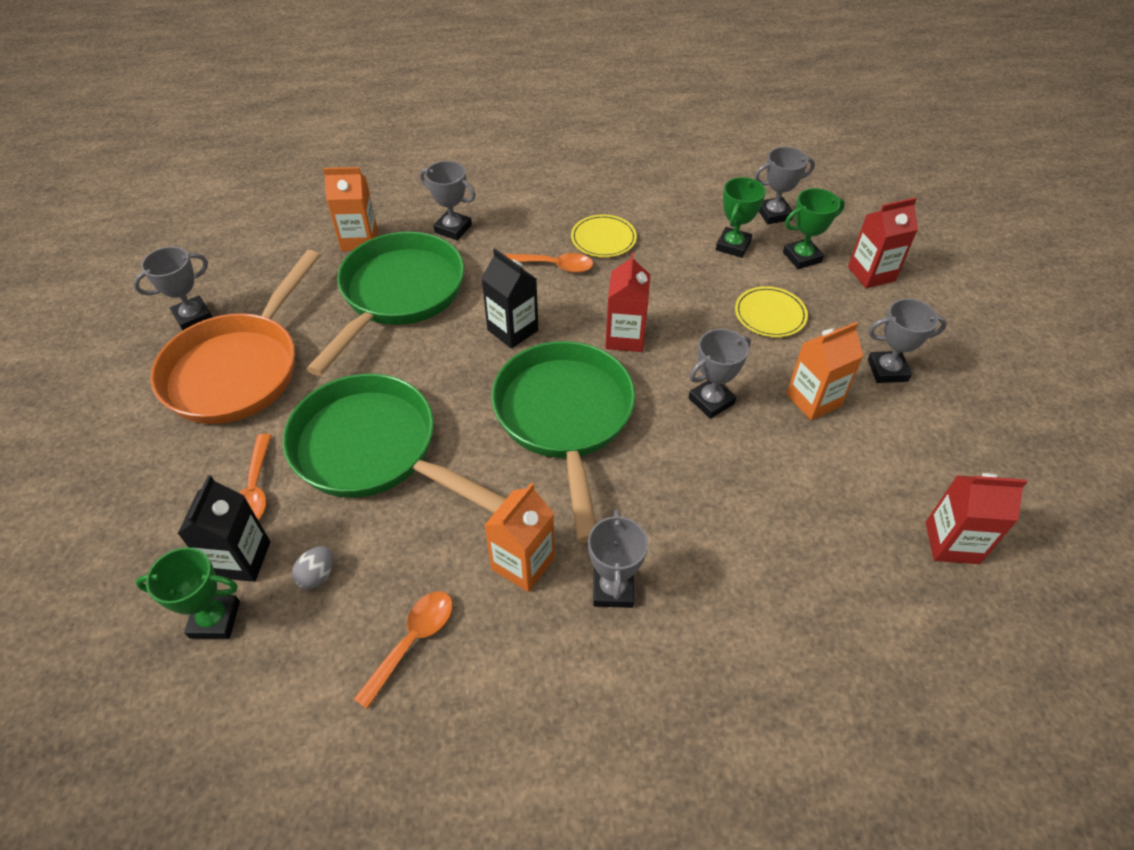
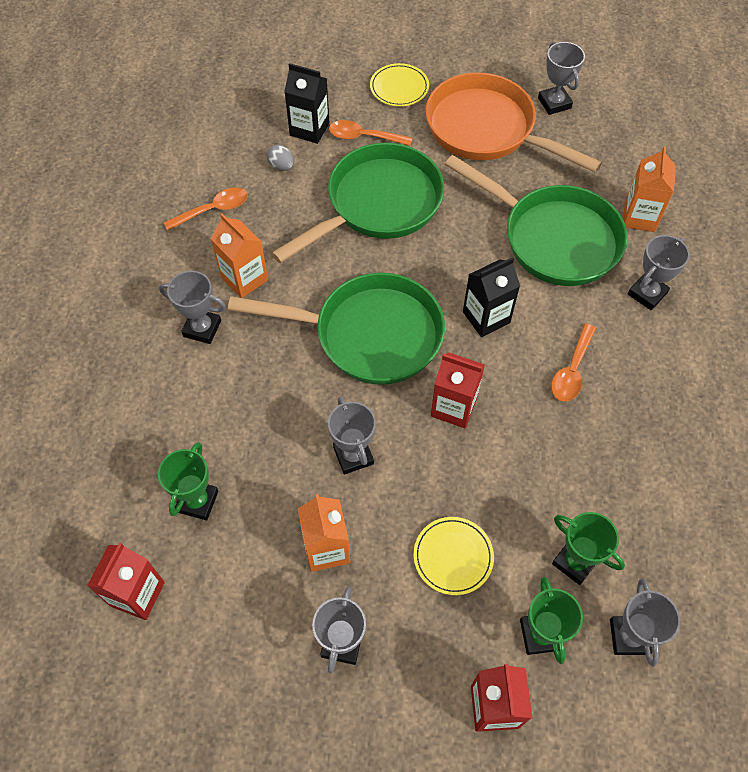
camera: 105 degrees right, 10 degrees up
green trophy [135,547,240,639] -> green trophy moved to [158,442,218,520]
orange spoon [354,591,453,709] -> orange spoon turned 75 degrees counterclockwise [163,187,248,231]
yellow plate [571,215,637,257] -> yellow plate moved to [370,63,429,107]

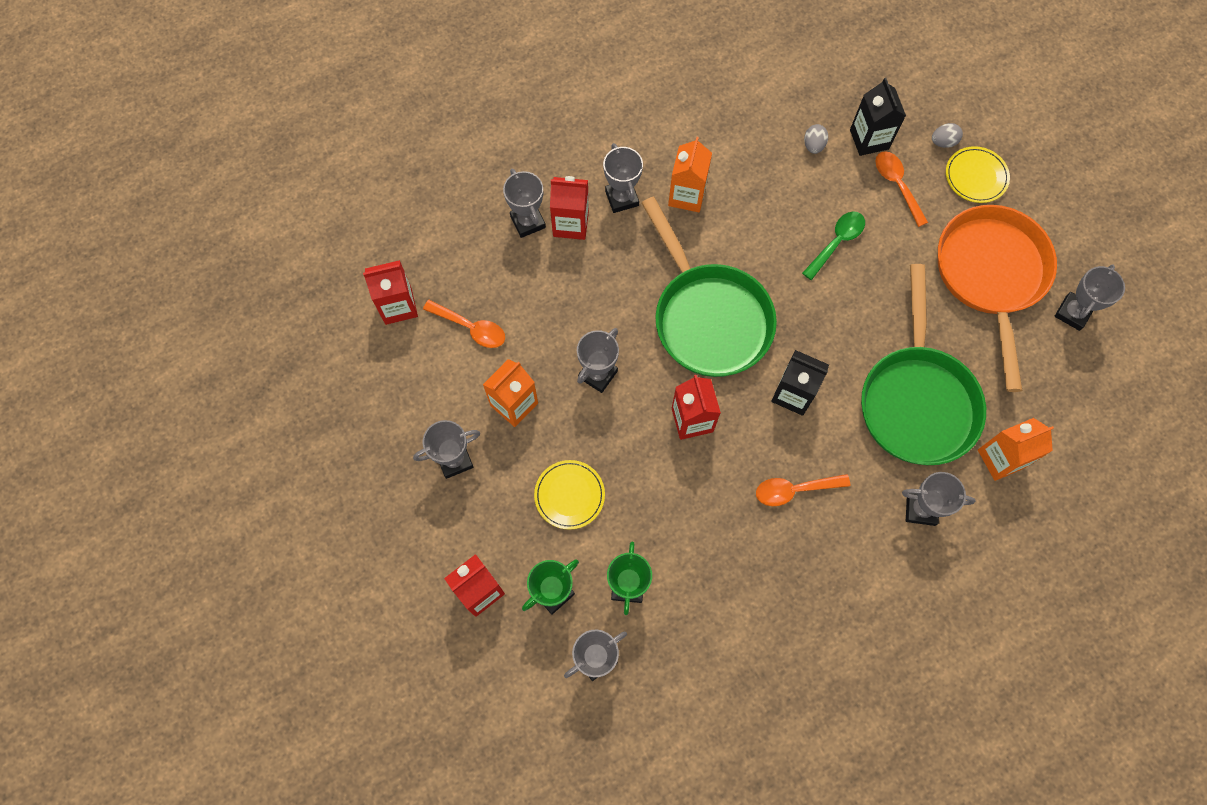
camera: 55 degrees right, 10 degrees up
green trophy [158,442,218,520] -> none
orange spoon [163,187,248,231] -> orange spoon moved to [423,300,505,348]
green pan [271,143,444,263] -> green spoon [802,211,865,280]
none -> grey trophy [503,169,546,238]
none -> red carton [550,176,589,240]
none -> grey egg [932,123,963,148]

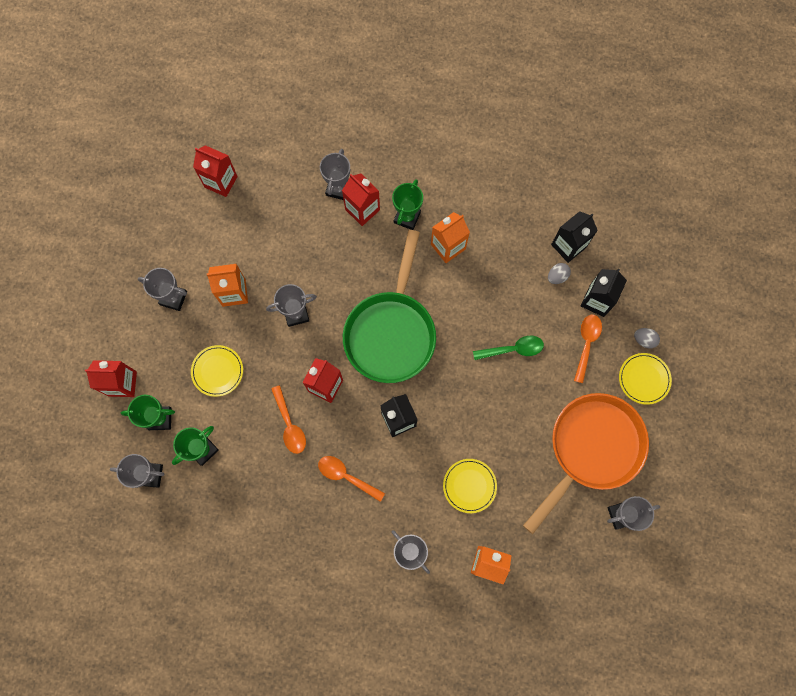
camera: 40 degrees right, 5 degrees up
orange spoon [423,300,505,348] -> orange spoon moved to [271,385,306,454]
grey trophy [603,143,643,213] -> green trophy [392,179,423,230]
green pan [861,264,986,465] -> yellow plate [443,459,497,513]
none -> black carton [551,211,598,263]

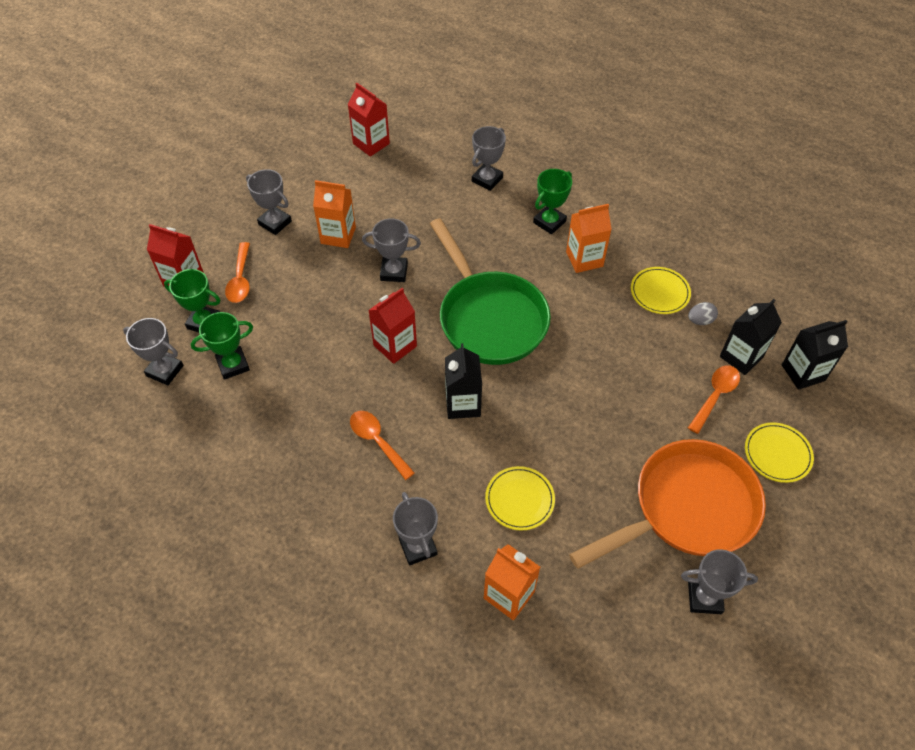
camera: 20 degrees right, 20 degrees down
yellow plate [191,345,243,397] -> yellow plate moved to [631,267,691,314]
orange spoon [271,385,306,454] -> orange spoon moved to [225,242,250,303]
red carton [342,174,380,226] -> none
green pan [343,230,436,383] -> green pan turned 60 degrees counterclockwise [430,218,551,365]
green spoon [473,336,544,360] -> none
black carton [551,211,598,263] -> black carton moved to [782,320,848,390]
grey egg [634,328,660,349] -> none

